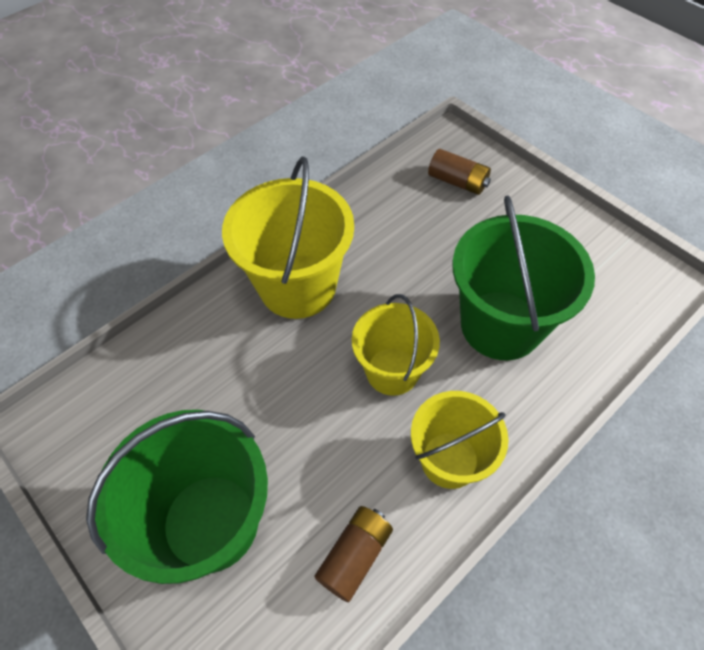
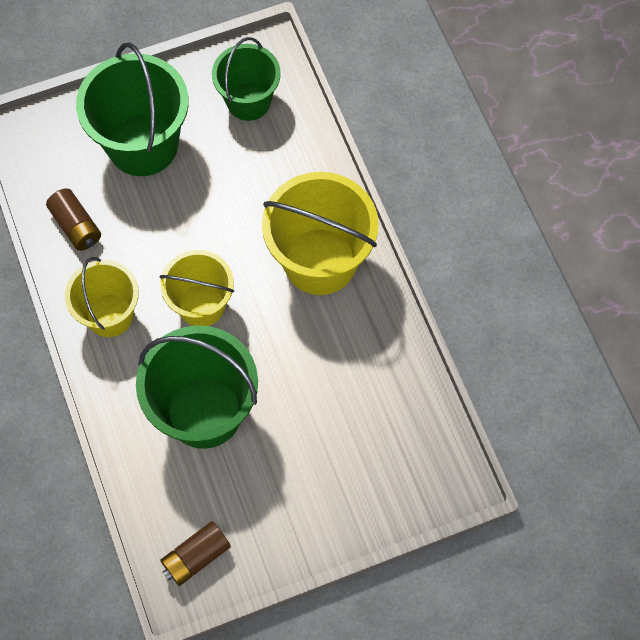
camera: 110 degrees right, 10 degrees up
brown battery [428,149,491,195] -> brown battery moved to [160,521,231,586]
none -> green bucket [212,37,281,121]

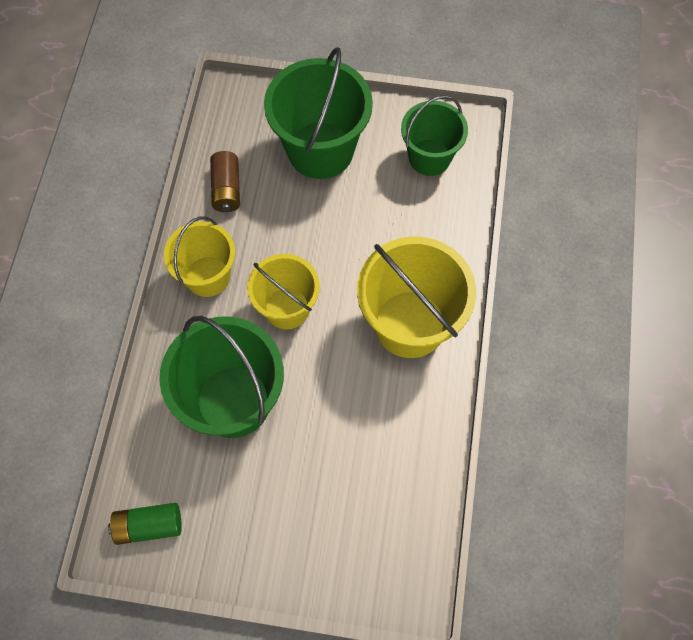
camera: 30 degrees right, 0 degrees up
brown battery [160,521,231,586] -> green battery [108,503,182,545]

